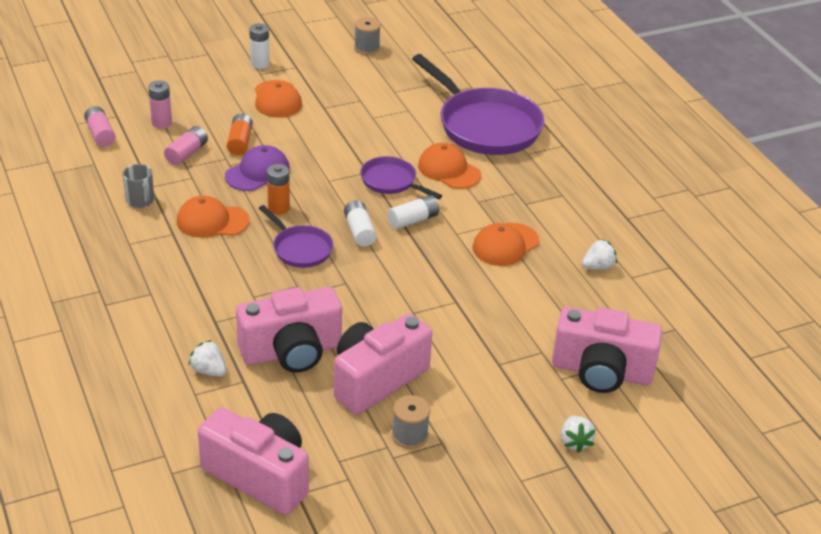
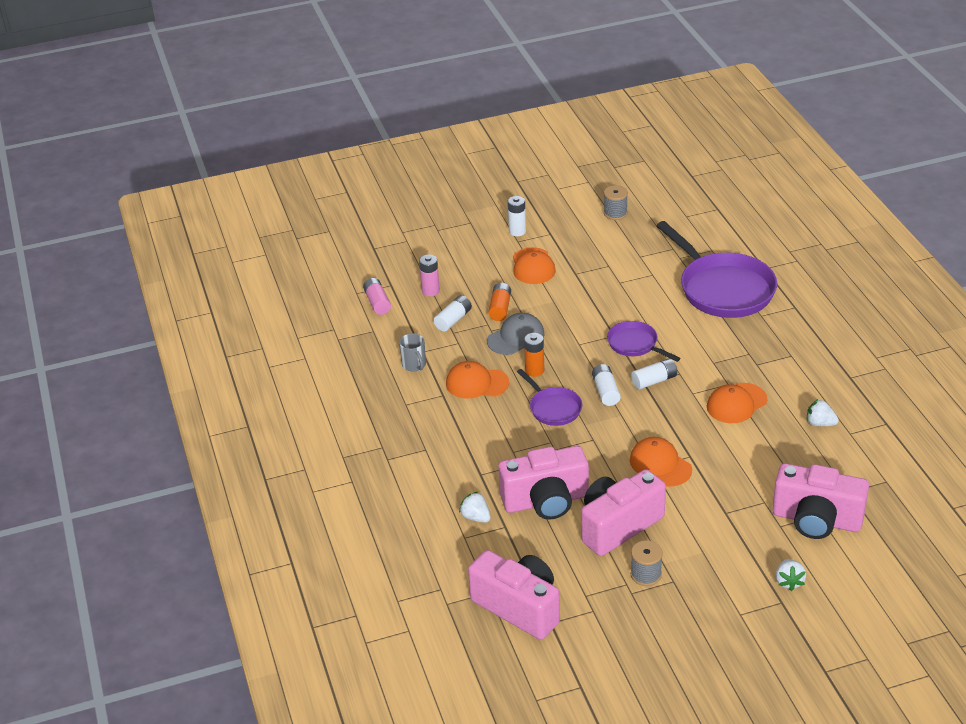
camera: 10 degrees right, 0 degrees up
pink battery [164,126,208,165] -> white battery [434,295,472,332]
purple cap [225,145,290,191] -> grey cap [487,313,544,355]
orange cap [418,143,481,189] -> orange cap moved to [630,437,692,487]
white strawberry [582,239,617,269] -> white strawberry turned 135 degrees counterclockwise [807,399,839,426]

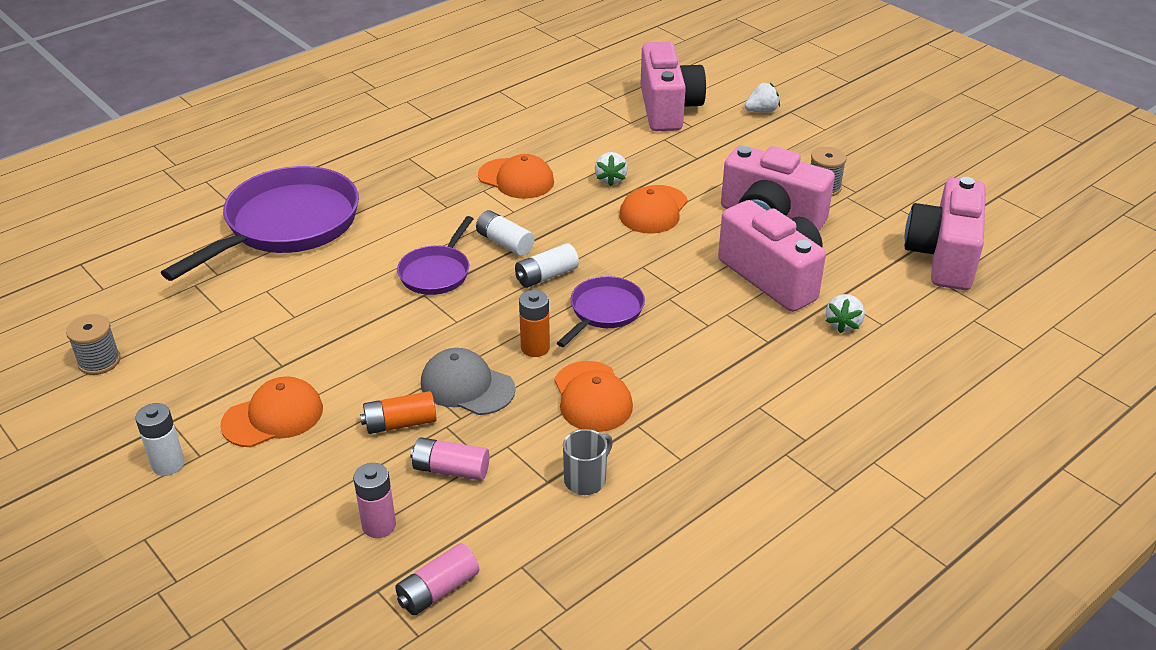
camera: 115 degrees left, 0 degrees up
white battery [434,295,472,332] -> pink battery [410,437,490,481]
white strawberry [807,399,839,426] -> white strawberry moved to [595,152,628,186]

